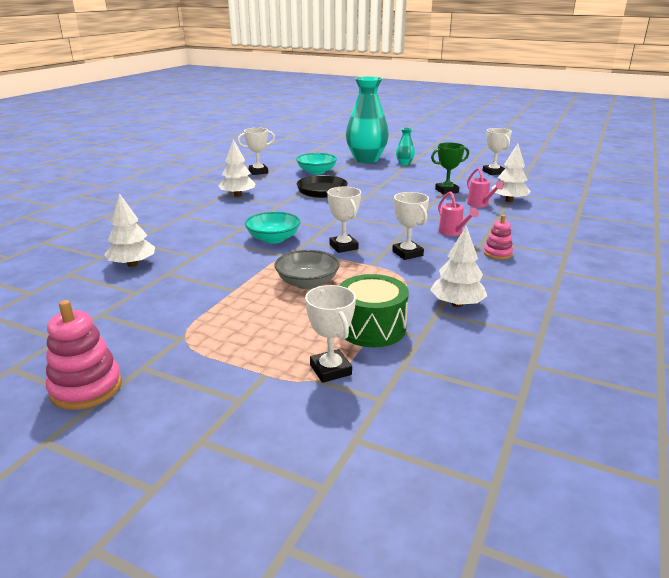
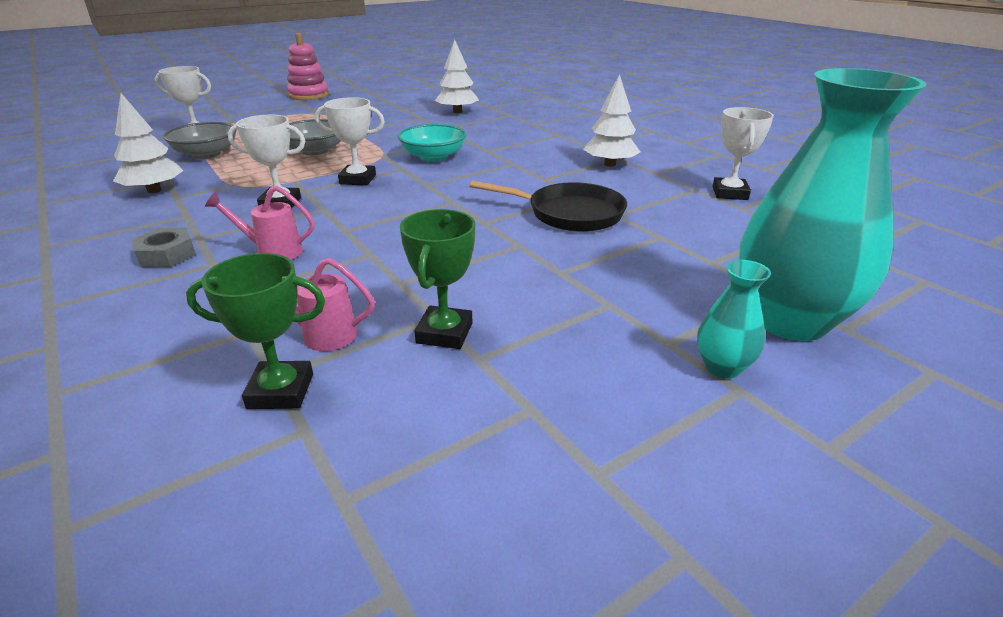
camera: 120 degrees right, 5 degrees up
turquoise bowl [296,153,337,175] -> none
green drum [339,274,409,347] -> grey bowl [163,122,237,159]
white trophy [483,128,512,175] -> none
pink stacking toy [484,215,513,260] -> grey nut [132,228,196,267]
white tree [492,144,531,202] -> green trophy [186,253,325,409]

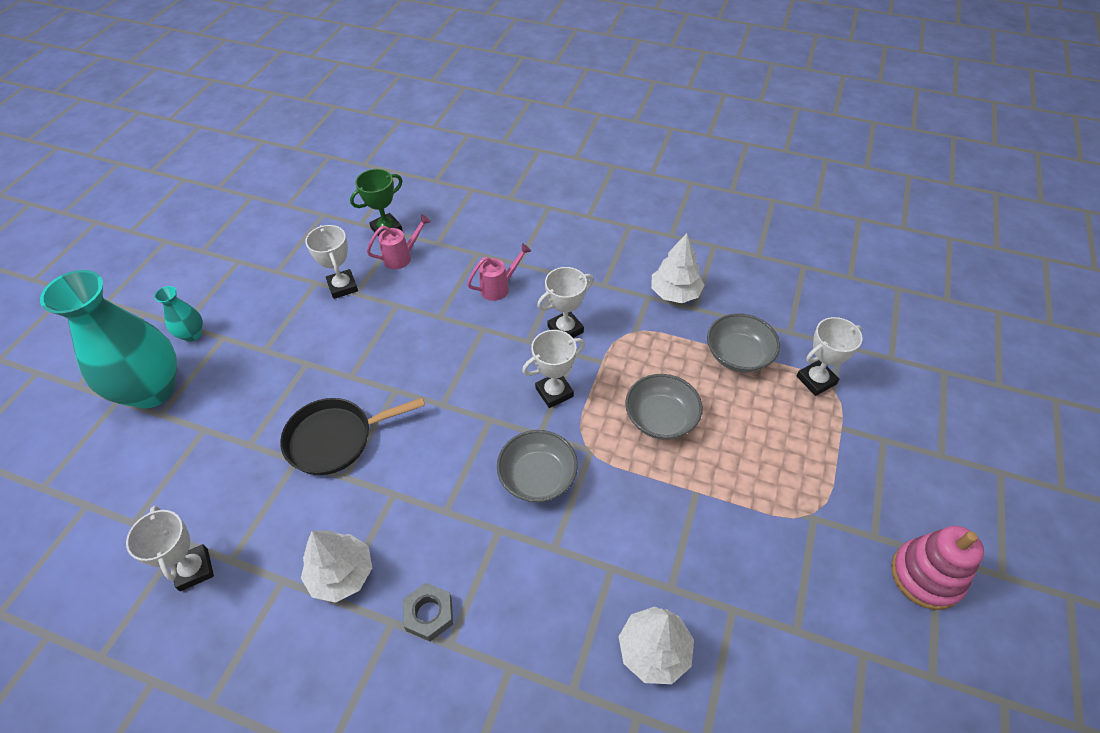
camera: 145 degrees right, 20 degrees up
grey nut [132,228,196,267] -> grey nut moved to [403,583,453,642]
turquoise bowl [398,124,467,162] -> grey bowl [497,430,578,502]
green trophy [400,209,475,349] -> white trophy [305,225,358,299]

